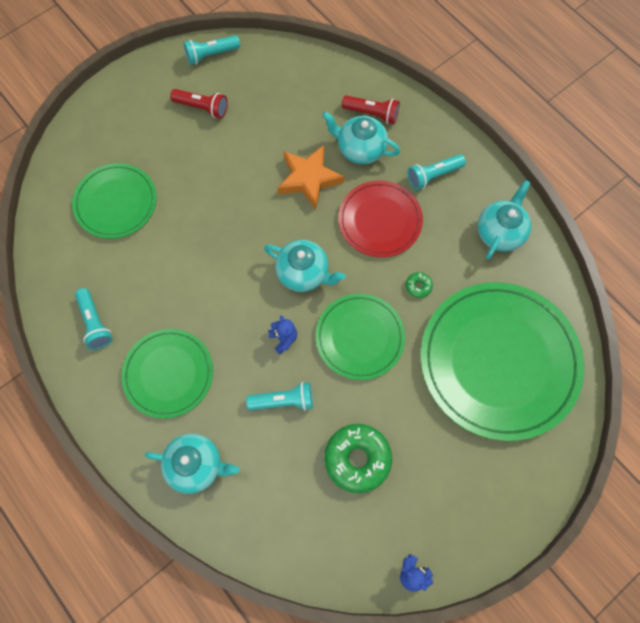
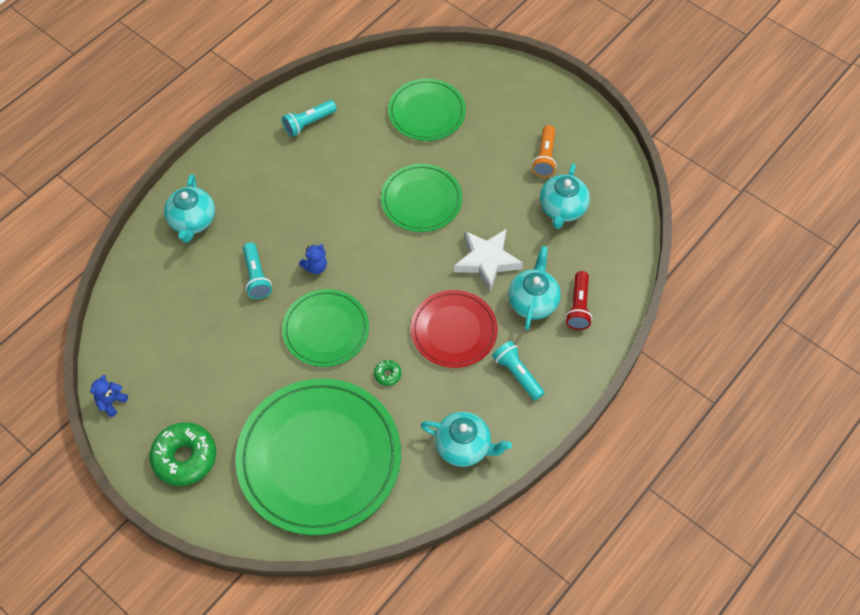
camera: 80 degrees right, 10 degrees down
green plate [121,329,213,418] -> green plate moved to [381,164,462,232]
red flashlight [170,89,228,118] -> orange flashlight [532,125,557,177]
turquoise flashlight [184,35,240,65] -> none
turquoise teapot [264,240,346,292] -> turquoise teapot moved to [540,163,590,229]
orange star [277,145,344,210] -> white star [454,229,523,292]
green donut [324,424,392,493] -> green donut moved to [150,422,216,486]

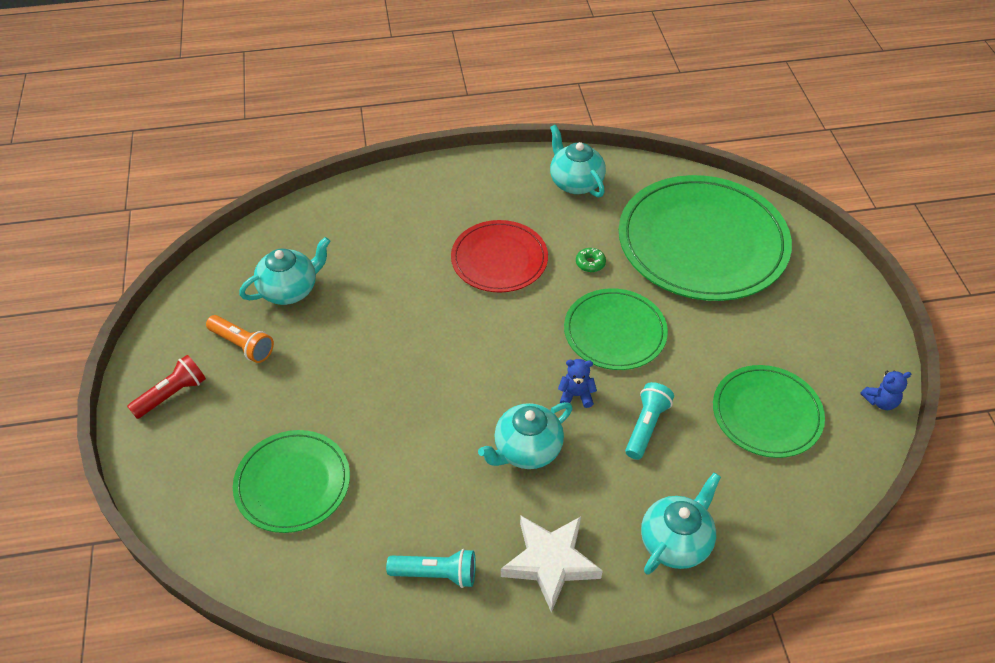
camera: 140 degrees left, 10 degrees down
green donut [150,422,216,486] -> none
green plate [381,164,462,232] -> green plate moved to [713,365,825,458]
white star [454,229,523,292] -> white star moved to [501,516,603,613]
turquoise flashlight [492,341,545,401] -> none
turquoise teapot [508,246,561,330] -> turquoise teapot moved to [478,402,573,469]
orange flashlight [532,125,557,177] -> orange flashlight turned 75 degrees clockwise [206,315,274,363]
red flashlight [565,271,592,330] -> red flashlight moved to [127,355,206,419]

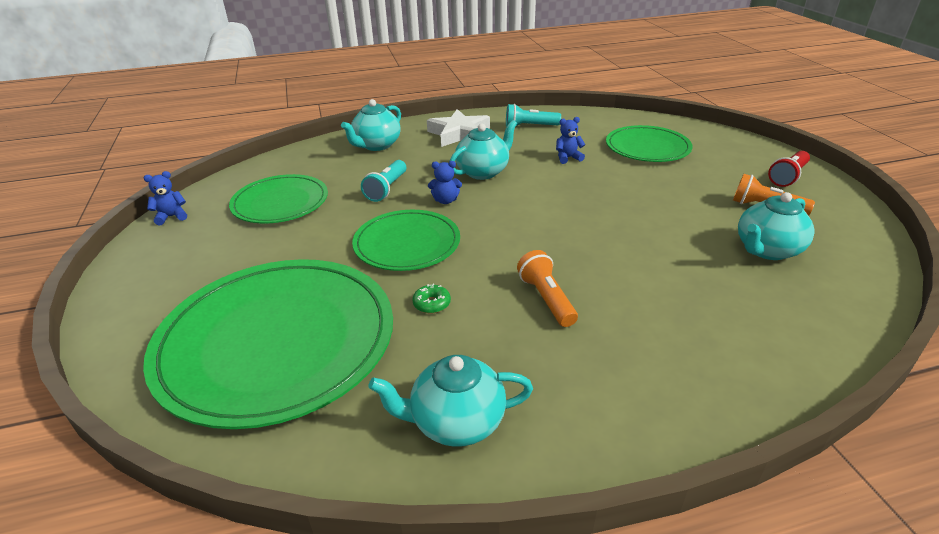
camera: 175 degrees right, 15 degrees down
red plate [451,220,548,293] -> orange flashlight [517,250,578,327]
turquoise teapot [550,125,606,197] -> turquoise teapot turned 120 degrees clockwise [369,355,533,447]
none -> blue teddy bear [556,117,585,164]

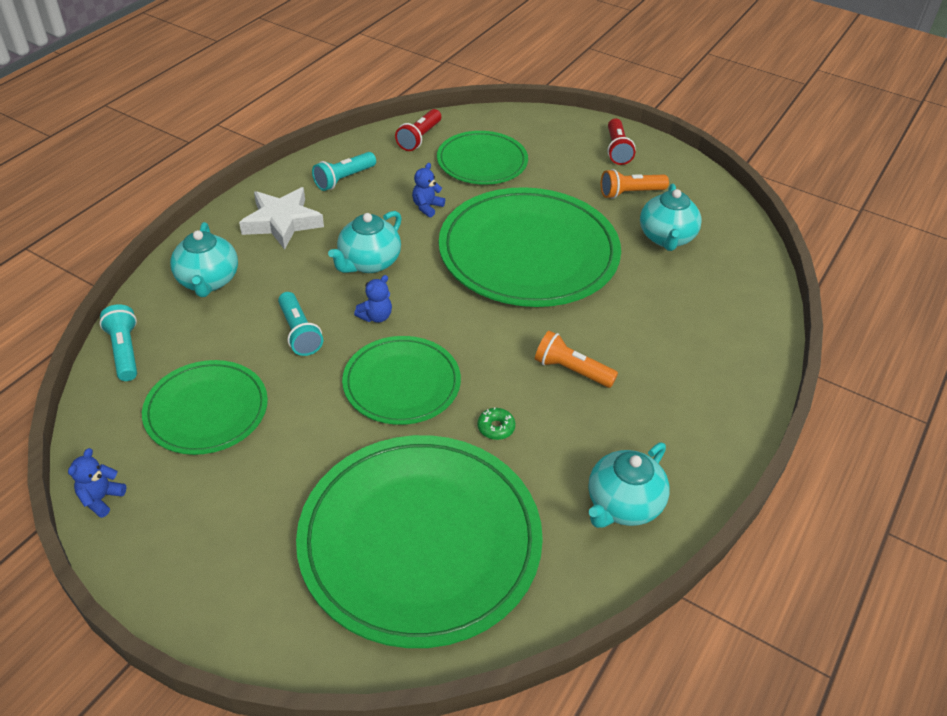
camera: 45 degrees left, 10 degrees up
turquoise teapot [449,120,517,180] -> turquoise teapot turned 150 degrees counterclockwise [328,211,402,273]
none -> turquoise flashlight [99,304,137,381]
none -> red flashlight [395,109,441,151]
none -> green plate [439,187,621,307]

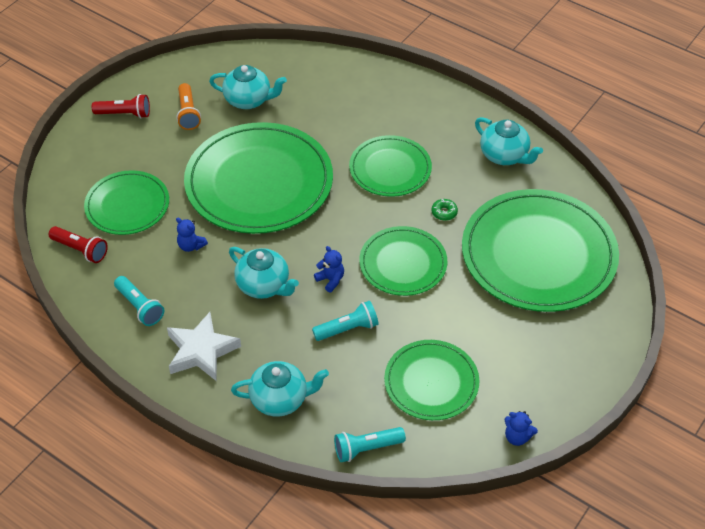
camera: 85 degrees left, 5 degrees up
orange flashlight [535,331,618,388] -> green plate [349,135,432,197]

